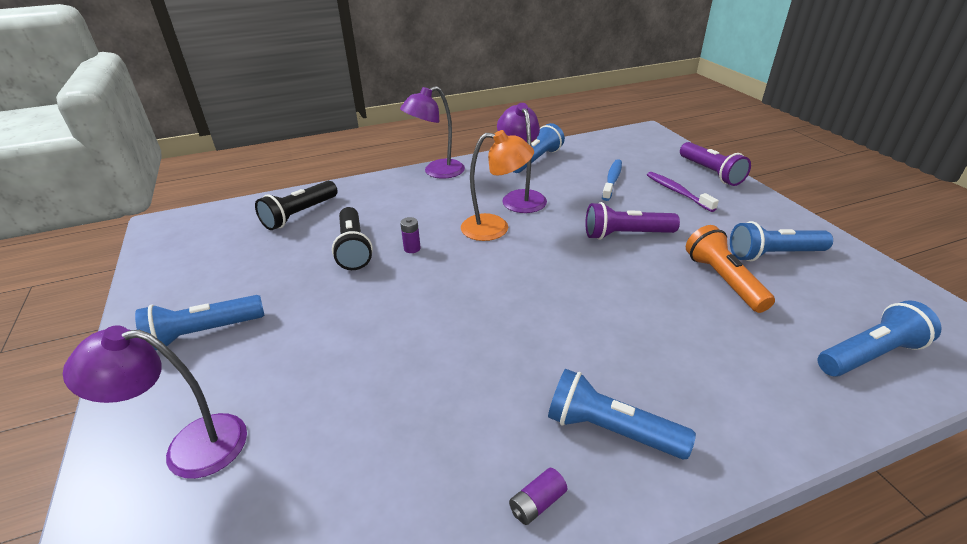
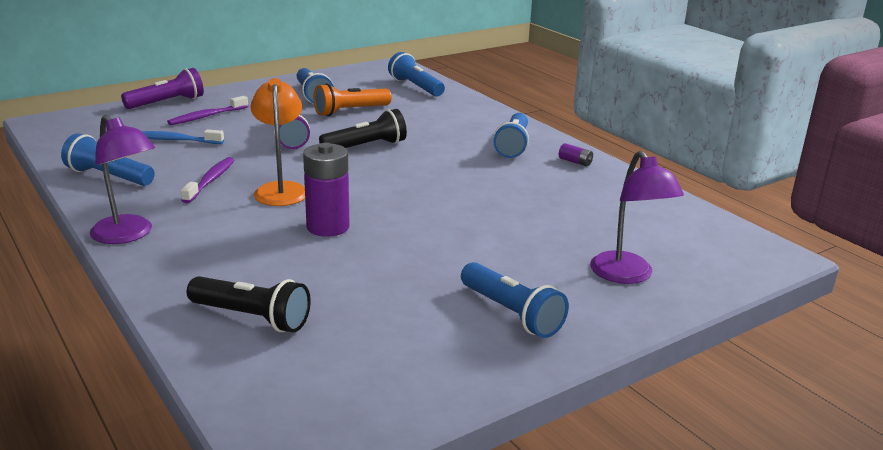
camera: 105 degrees left, 10 degrees down
black flashlight [332,207,373,270] -> black flashlight moved to [319,109,407,148]
purple battery [400,217,421,253] -> purple battery [303,143,350,237], size x2.23
purple lamp [497,103,547,213] -> purple toothbrush [180,157,234,203]

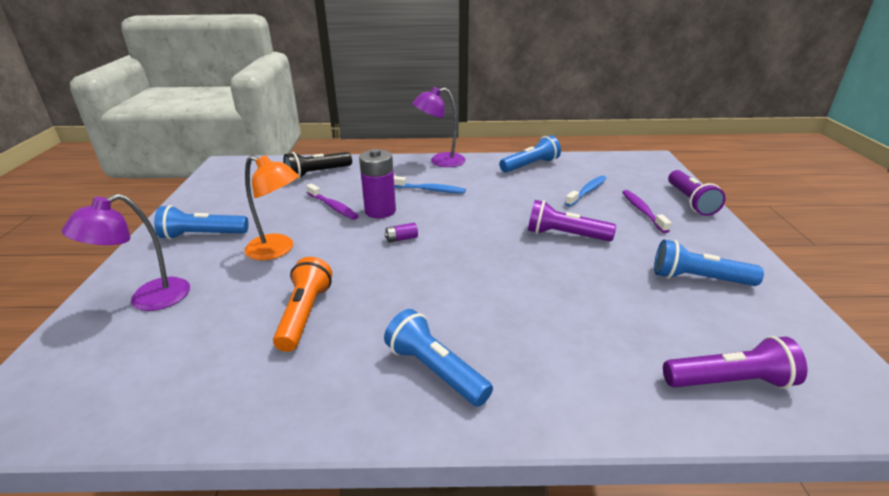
camera: 125 degrees right, 5 degrees up
purple toothbrush [180,157,234,203] -> purple toothbrush moved to [306,184,359,220]
orange lamp [250,78,305,206] -> orange lamp moved to [245,155,299,260]
orange flashlight [314,83,392,116] -> orange flashlight moved to [273,257,332,352]
black flashlight [319,109,407,148] -> none
blue flashlight [388,52,445,96] -> purple flashlight [663,336,807,389]
purple battery [559,143,593,166] -> purple battery moved to [385,223,418,243]
purple lamp [590,151,684,284] -> purple lamp turned 60 degrees counterclockwise [62,194,190,311]
none -> blue toothbrush [394,176,466,193]

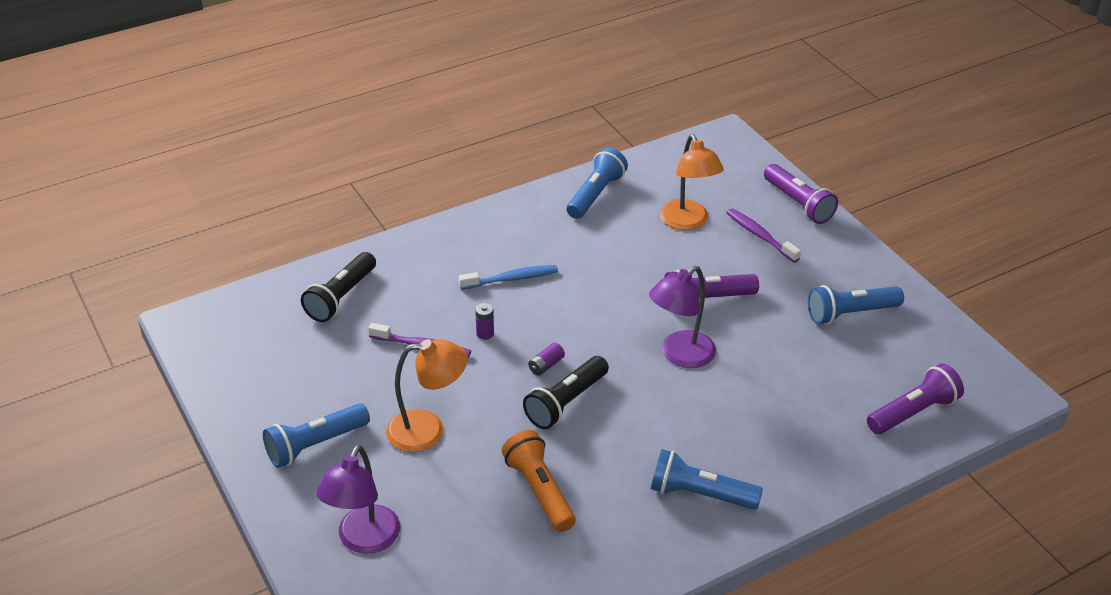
camera: 30 degrees left, 10 degrees up
purple battery [359,149,396,218] -> purple battery [475,303,494,340], size x0.45
purple lamp [412,87,465,167] -> purple lamp moved to [649,266,716,368]
blue toothbrush [565,176,607,207] -> orange lamp [660,134,724,230]
none -> black flashlight [523,356,609,429]

